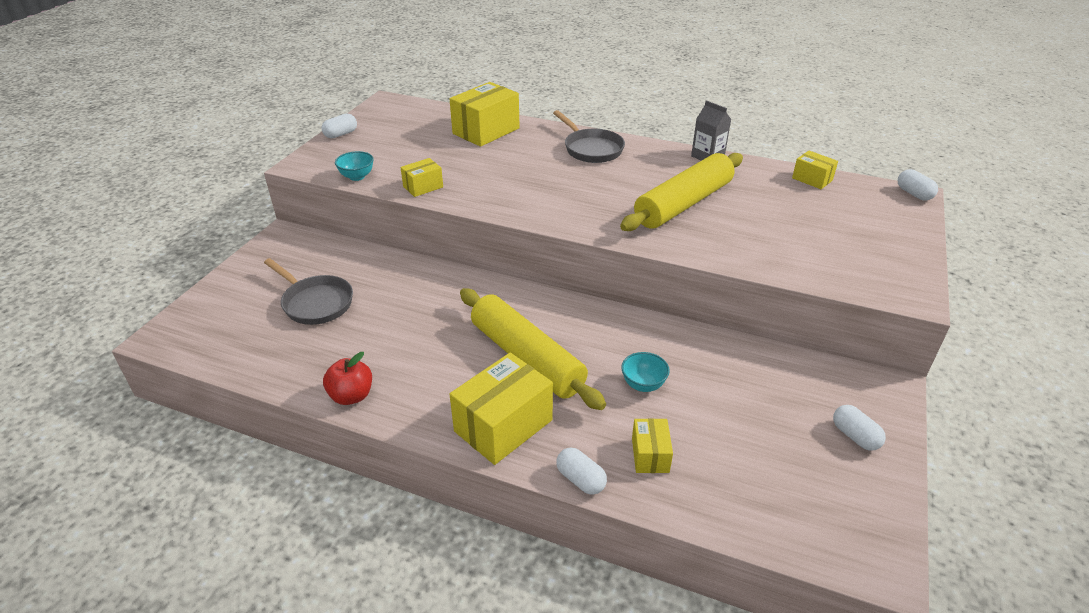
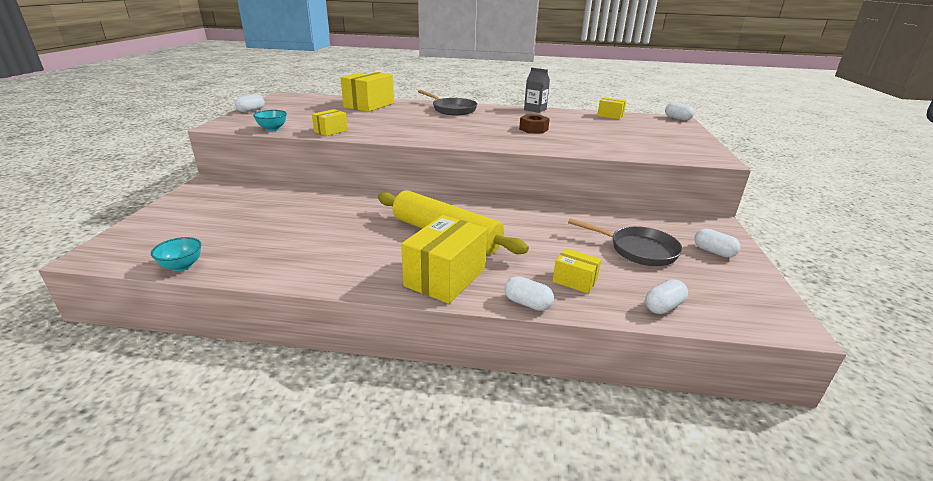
camera: 15 degrees left, 10 degrees down
grey pan [264,258,353,325] -> grey pan moved to [568,218,683,266]
red apple [323,352,372,405] -> none
yellow rolling pin [620,153,743,231] -> brown nut [519,114,550,134]
turquoise bowl [621,352,670,392] -> turquoise bowl moved to [151,237,201,271]
yellow box [632,418,673,473] -> yellow box turned 45 degrees counterclockwise [553,248,601,294]
none -> white capsule [645,279,688,314]

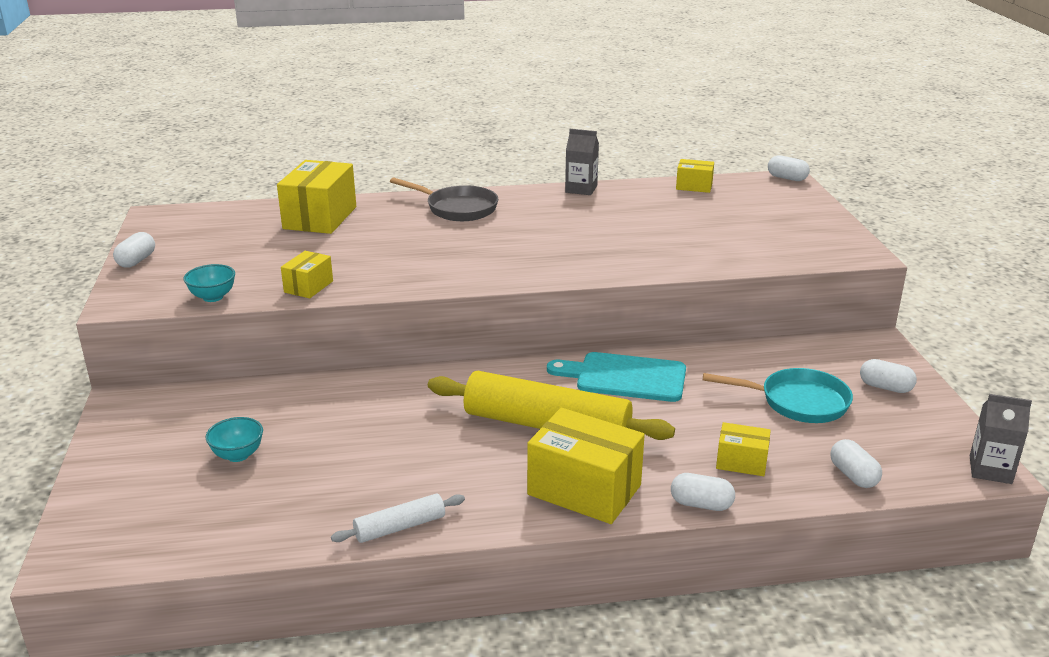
camera: 15 degrees left, 0 degrees up
turquoise bowl [151,237,201,271] -> turquoise bowl moved to [206,417,263,462]
yellow box [401,215,487,304] -> yellow box turned 75 degrees counterclockwise [527,408,645,524]
brown nut [519,114,550,134] -> none
grey pan [568,218,683,266] -> turquoise pan [703,368,853,423]
white capsule [645,279,688,314] -> white capsule turned 60 degrees counterclockwise [830,439,882,488]
none -> white rolling pin [331,494,465,543]
none -> turquoise cutting board [547,352,686,402]
none -> grey carton [970,394,1032,484]

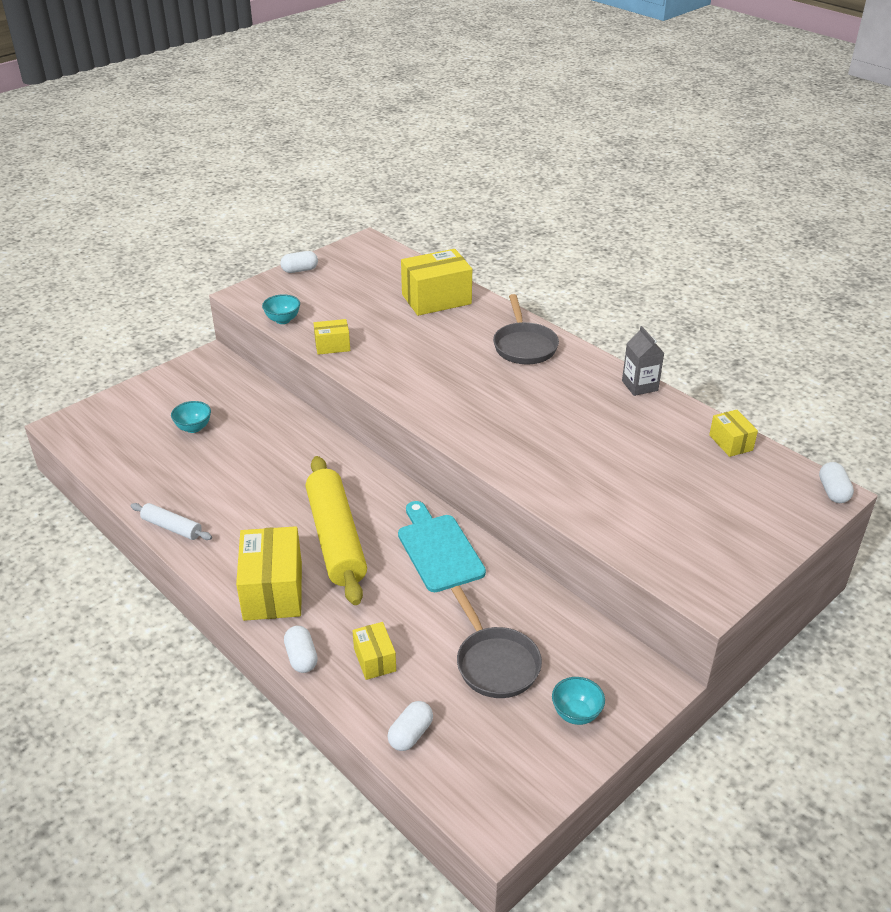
camera: 55 degrees right, 10 degrees up
turquoise pan [703,368,853,423] -> grey pan [451,586,542,698]
white capsule [860,359,917,393] -> turquoise bowl [552,677,605,725]
grey carton [970,394,1032,484] -> none

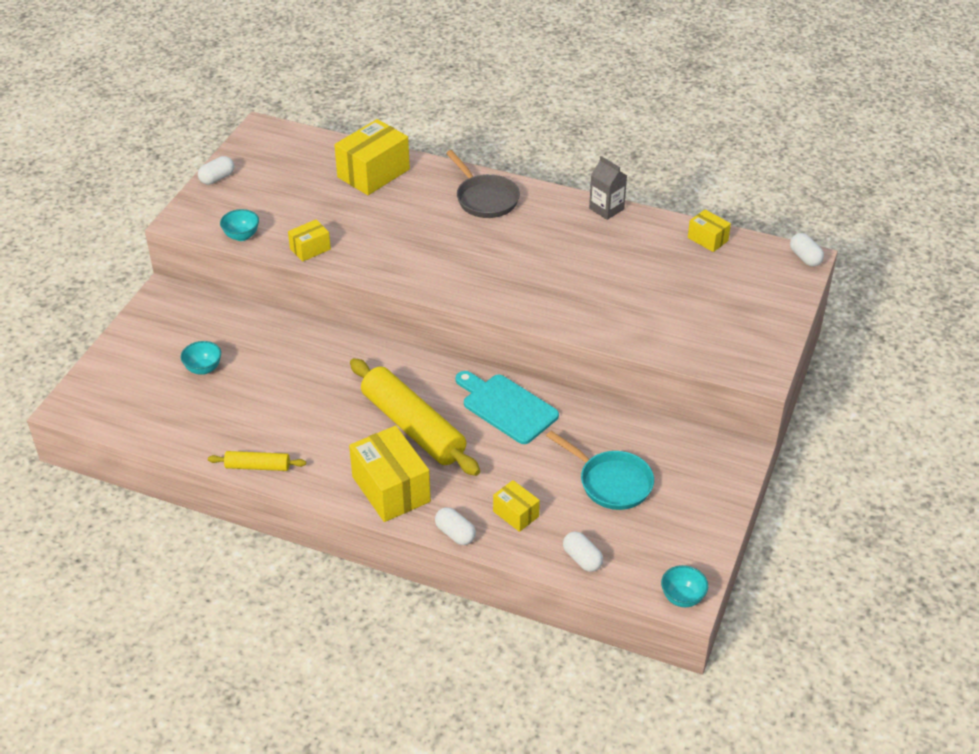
camera: 25 degrees left, 5 degrees up
white rolling pin [131,503,212,540] -> yellow rolling pin [208,451,306,471]
white capsule [387,701,433,751] -> white capsule turned 45 degrees counterclockwise [563,531,603,572]
grey pan [451,586,542,698] -> turquoise pan [546,431,654,510]
turquoise bowl [552,677,605,725] -> turquoise bowl moved to [661,565,708,607]

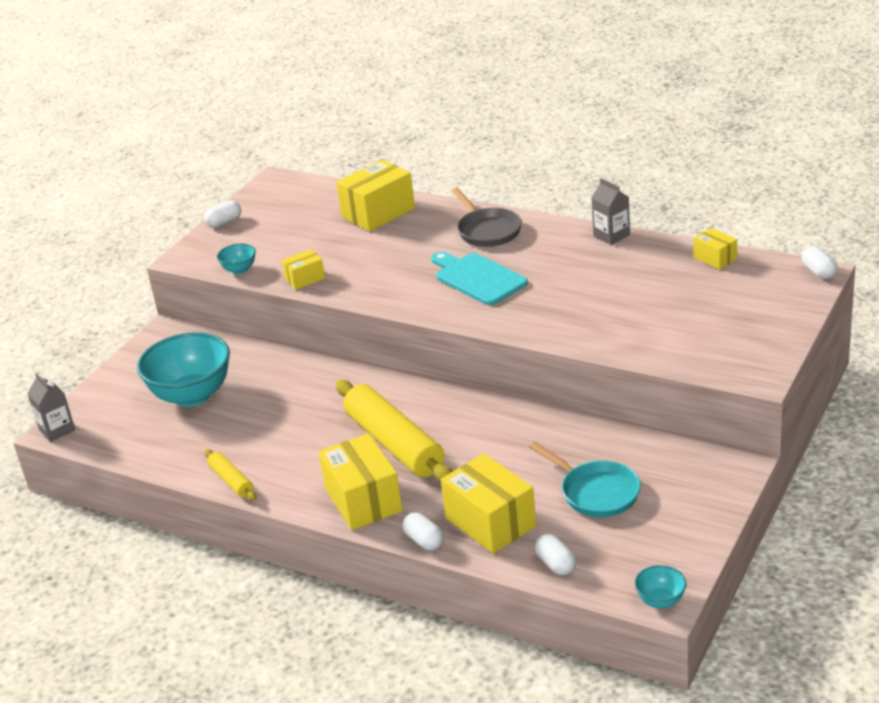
camera: 10 degrees right, 10 degrees down
turquoise bowl [181,341,221,375] -> turquoise bowl [137,332,230,407], size x2.25
yellow rolling pin [208,451,306,471] -> yellow rolling pin turned 45 degrees clockwise [204,449,257,501]
turquoise cutting board [455,371,559,444] -> turquoise cutting board moved to [431,252,528,305]
yellow box [493,480,540,532] -> yellow box [441,453,536,554], size x1.89
none -> grey carton [27,373,75,442]

